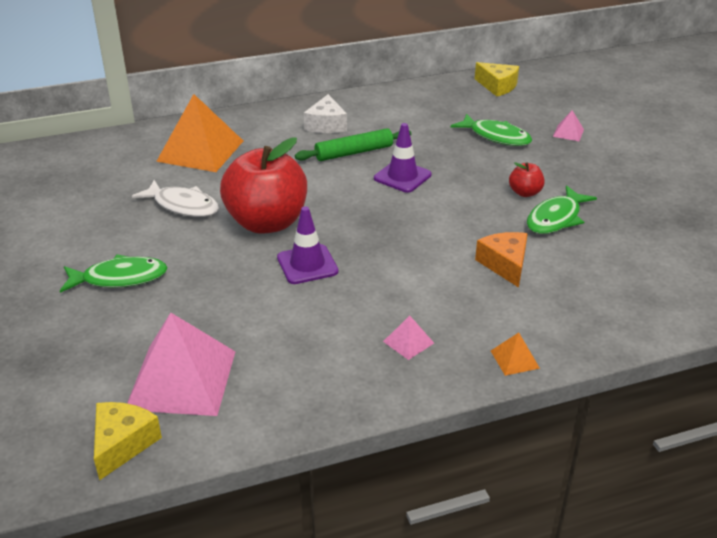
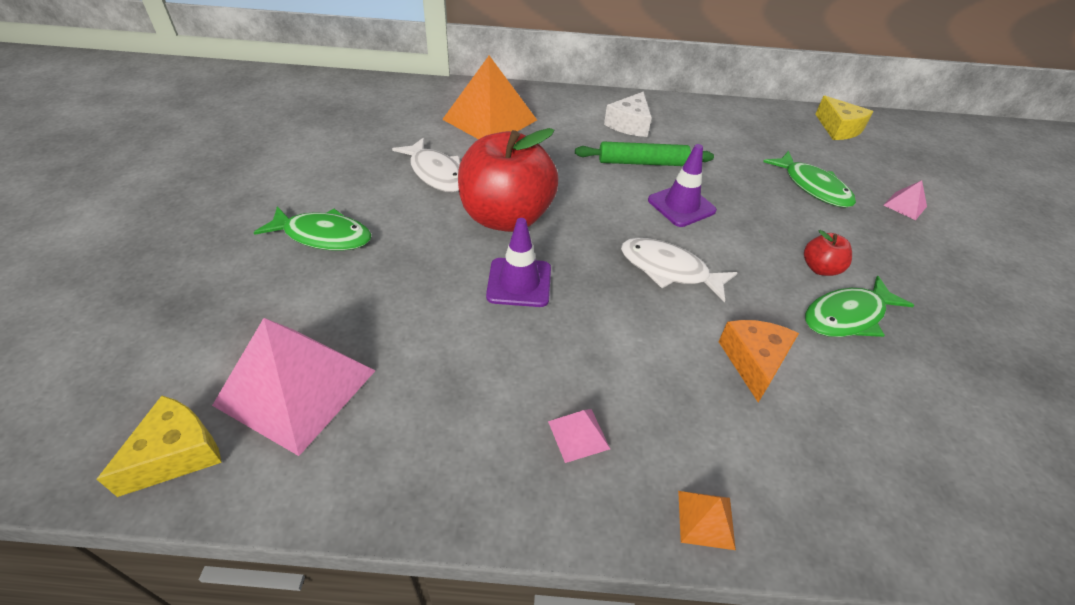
camera: 20 degrees right, 10 degrees up
none -> white fish [621,238,738,303]

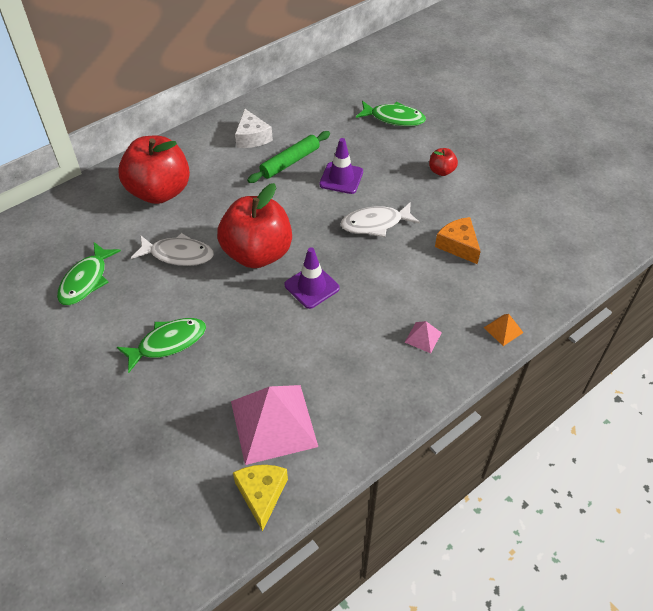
camera: 40 degrees left, 5 degrees up
orange pyramid [442,56,537,139] -> red apple [118,136,190,204]
green fish [805,276,914,337] -> green fish moved to [57,242,121,305]
yellow cheese [815,96,874,140] -> none
pink pyramid [884,180,927,220] -> none

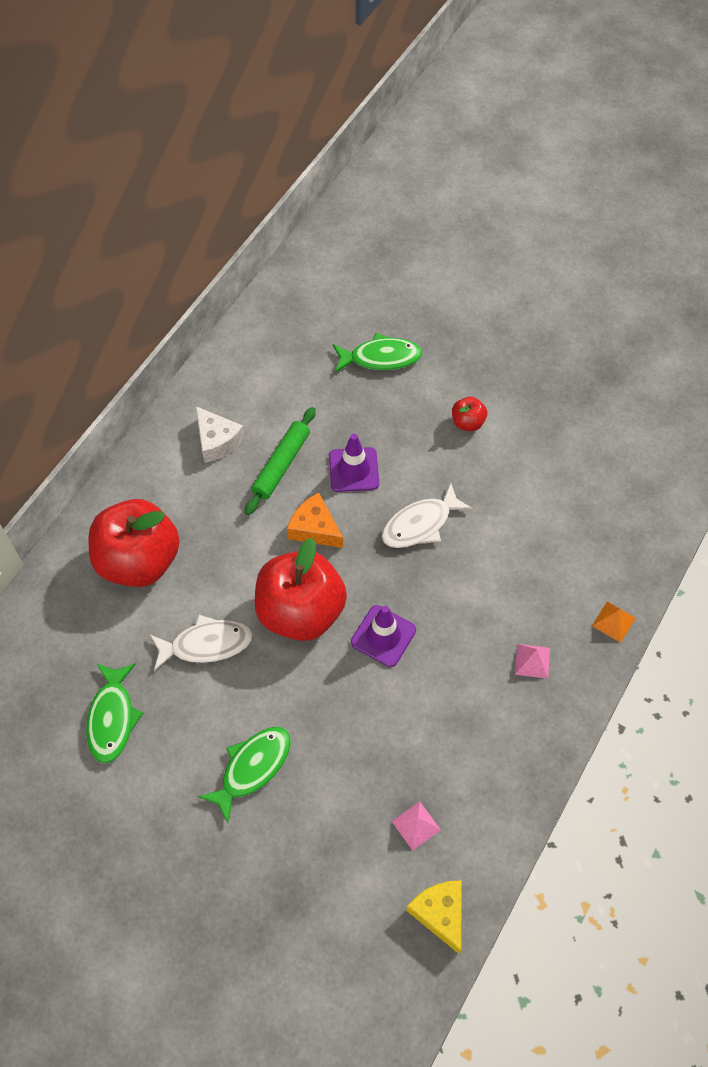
camera: 20 degrees left, 10 degrees up
pink pyramid [231,385,318,465] -> pink pyramid [391,801,441,851], size x0.42
orange cheese [435,217,481,264] -> orange cheese moved to [287,493,343,548]

